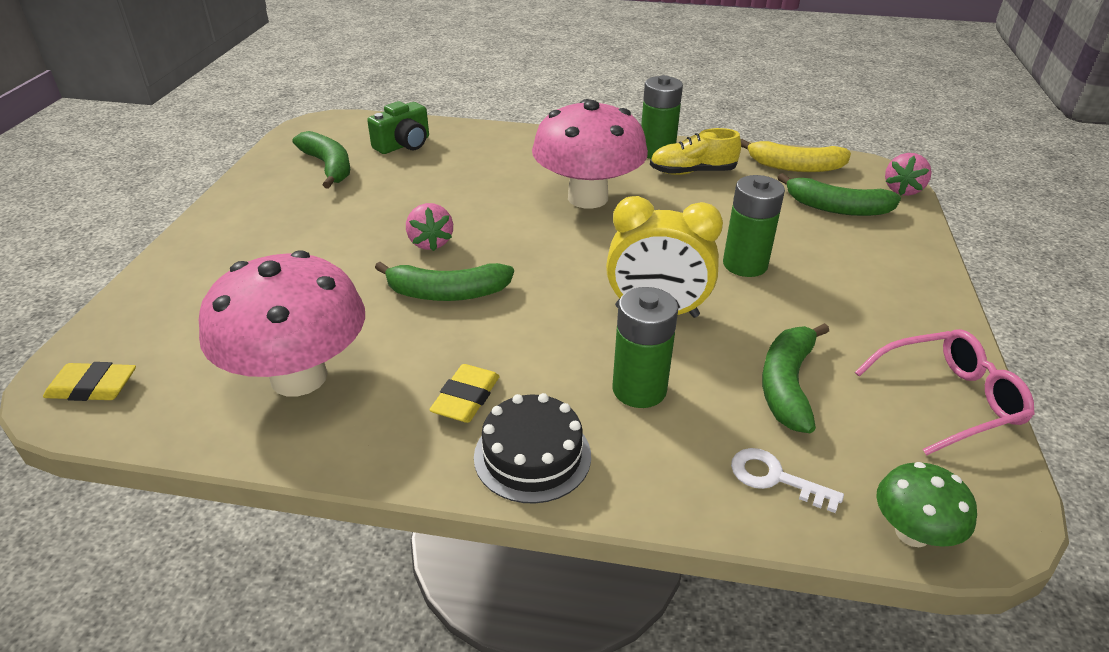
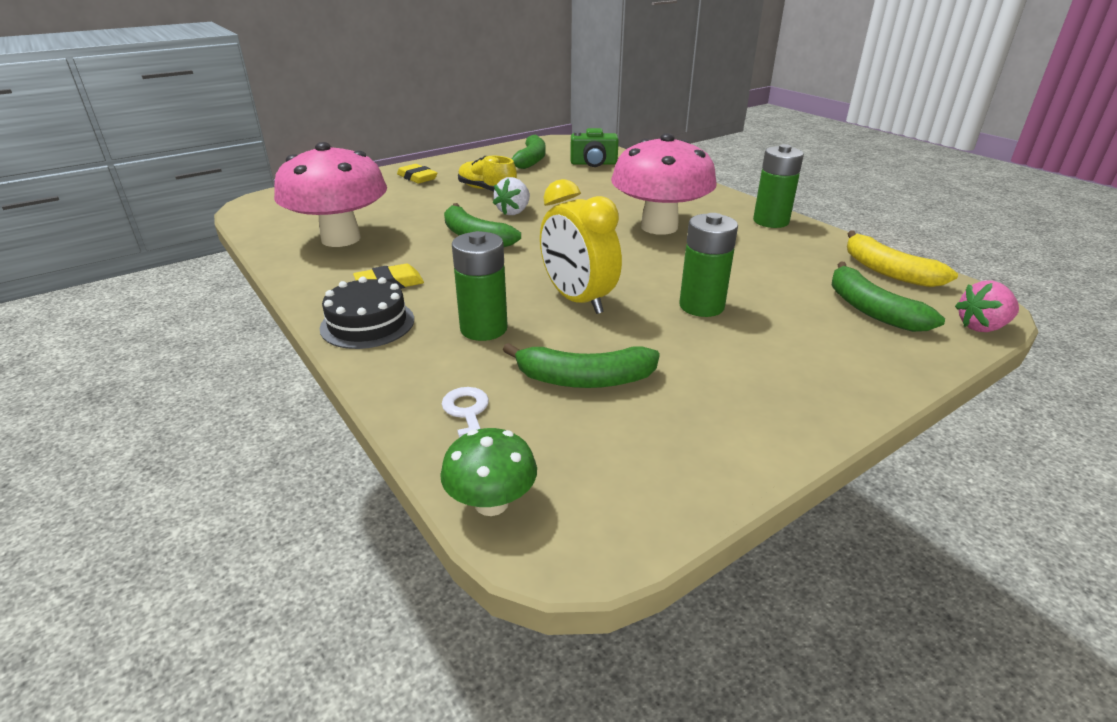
camera: 45 degrees right, 5 degrees down
yellow eraser [43,362,136,401] -> yellow eraser moved to [397,164,437,184]
pink strawberry [406,203,453,251] -> white strawberry [493,177,530,215]
yellow shoe [650,128,741,175] -> yellow shoe moved to [458,156,517,191]
green banana [762,323,829,433] -> green banana turned 150 degrees counterclockwise [503,343,660,388]
pink glasses [855,329,1035,456] -> none

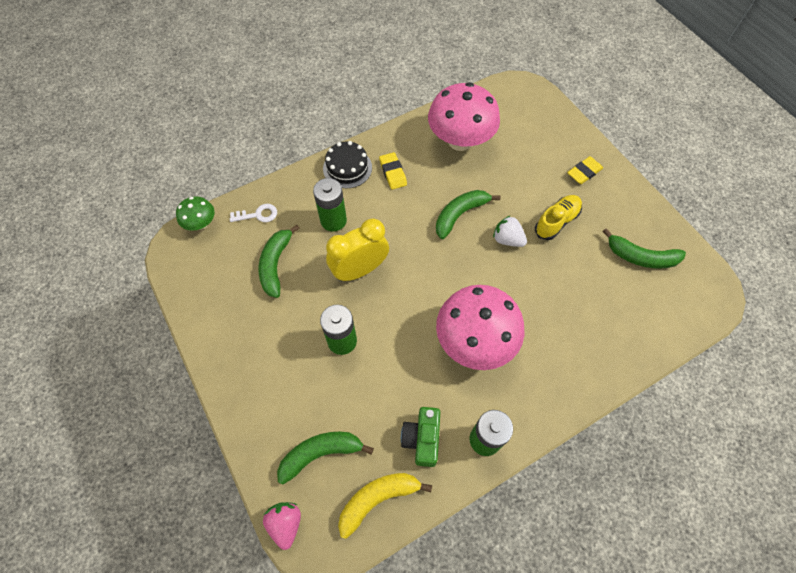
camera: 95 degrees right, 30 degrees up
green camera [570,128,619,167] -> green camera moved to [401,407,440,467]

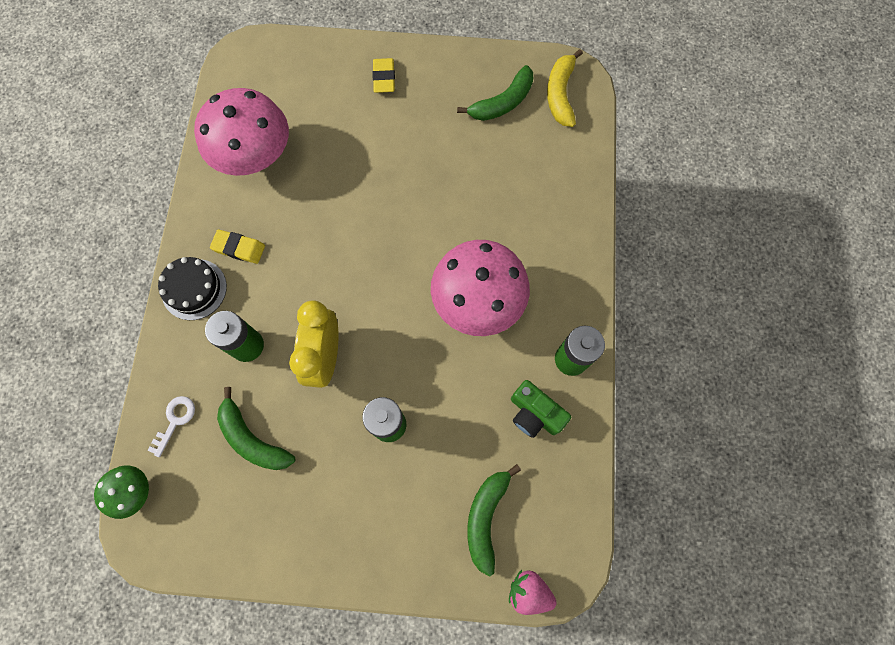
camera: 55 degrees left, 10 degrees up
yellow banana [338,473,432,539] -> yellow banana moved to [547,49,583,127]
green banana [436,190,500,239] -> none
white strawberry [493,215,527,247] -> none
yellow shoe [535,195,582,240] -> none

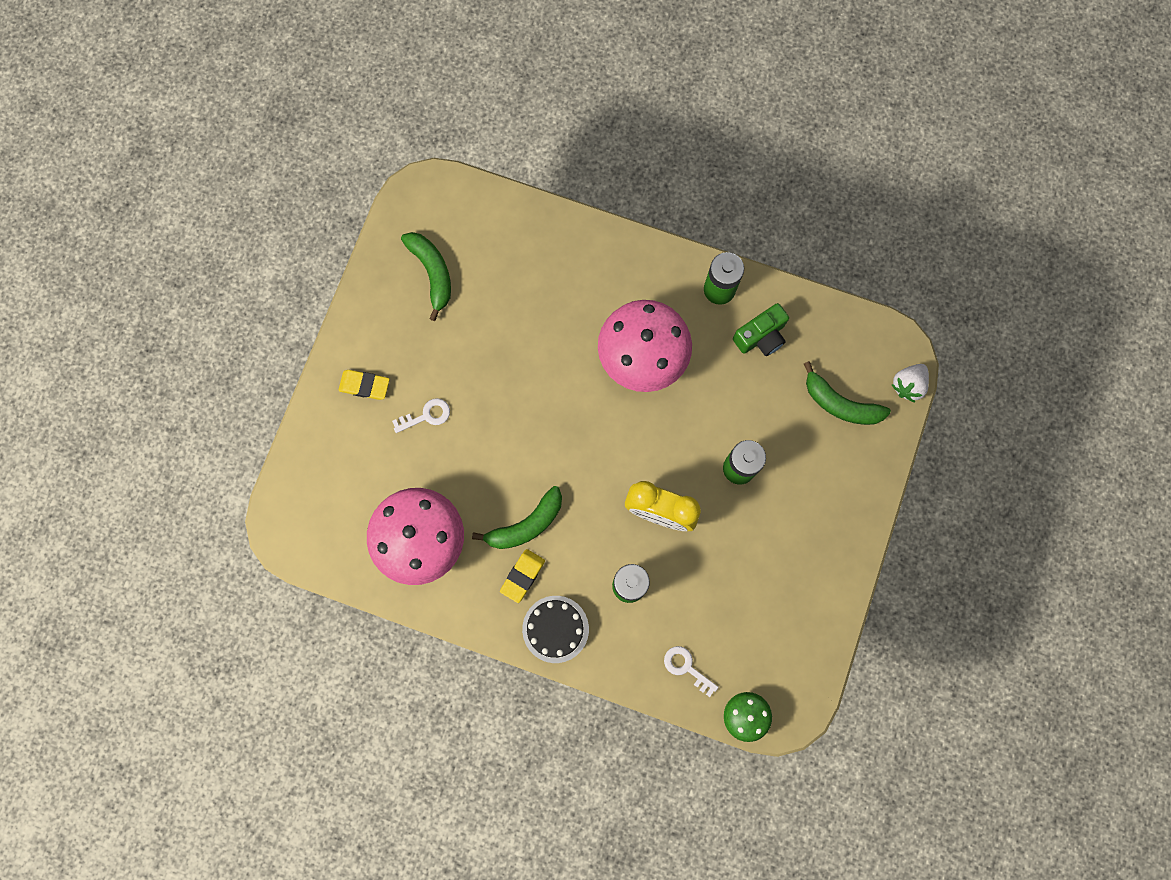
camera: 75 degrees left, 5 degrees up
green banana [217,387,295,470] -> green banana moved to [472,486,562,549]
pink strawberry [509,570,557,615] -> white strawberry [891,364,929,402]
yellow banana [547,49,583,127] -> none
none -> white key [392,398,450,433]

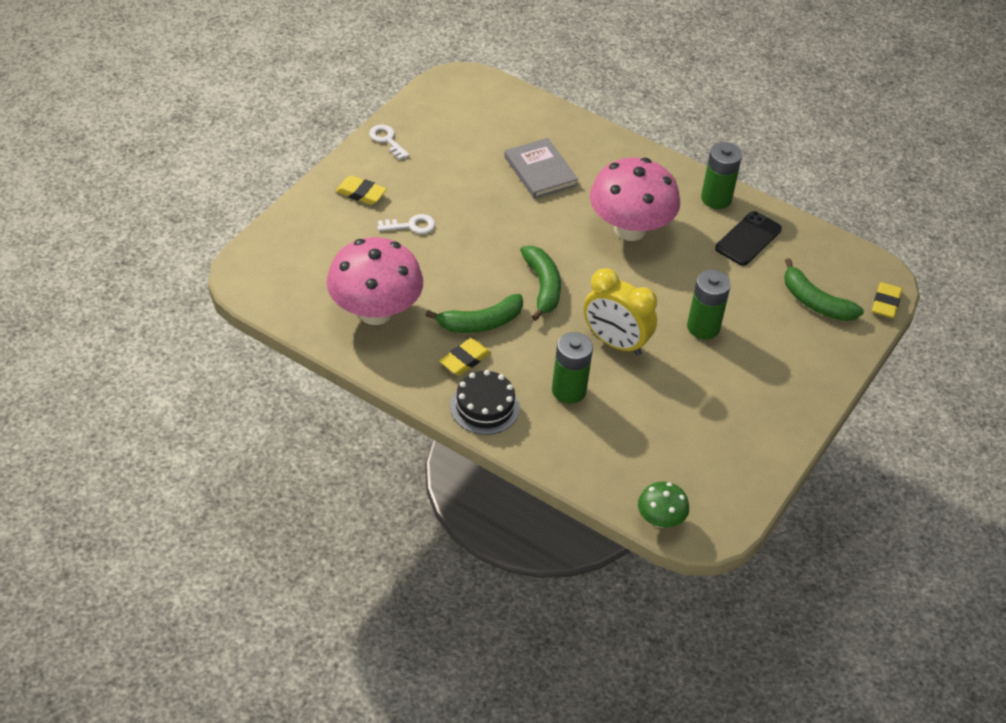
camera: 10 degrees right, 30 degrees down
green banana [401,232,451,321] -> green banana moved to [520,246,561,321]
white key [664,646,719,697] -> white key moved to [369,124,410,160]
green camera [733,303,789,356] -> black phone [715,211,782,266]
white strawberry [891,364,929,402] -> yellow eraser [872,282,902,318]
none -> grey book [504,138,578,199]

